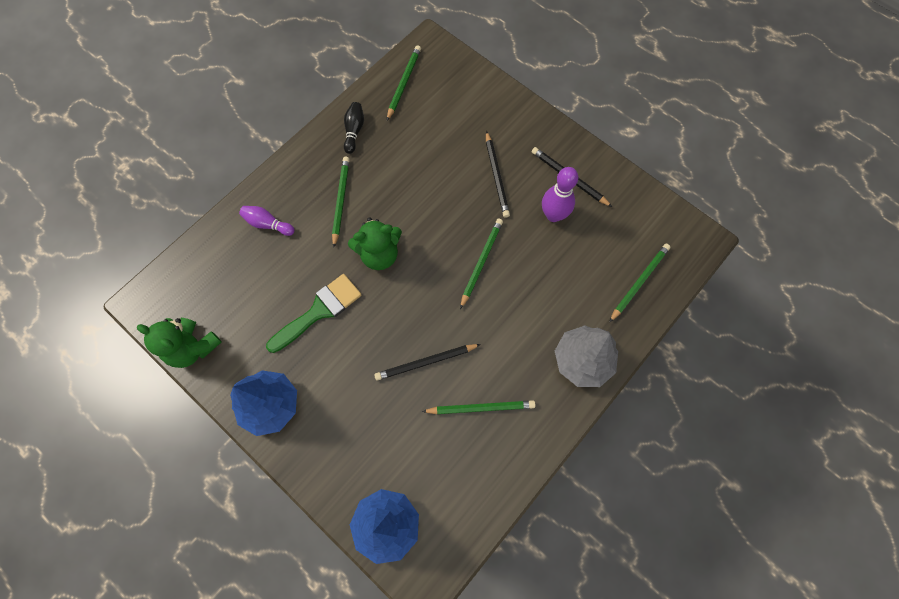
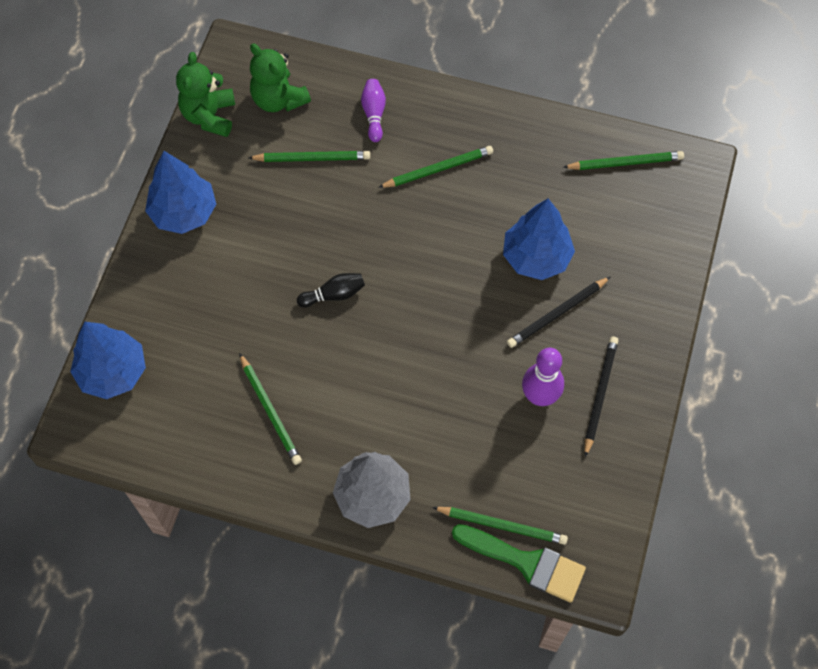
camera: 65 degrees right, 5 degrees down
green brush [266,274,361,353] -> green brush moved to [452,524,586,603]
black bowling pin [344,102,364,154] -> black bowling pin moved to [297,273,365,308]
green teddy bear [348,218,402,270] -> green teddy bear moved to [250,43,311,112]
black pencil [374,344,481,381] -> none
green pencil [460,219,503,309] -> green pencil moved to [248,151,370,162]
none -> blue tree [503,199,575,280]

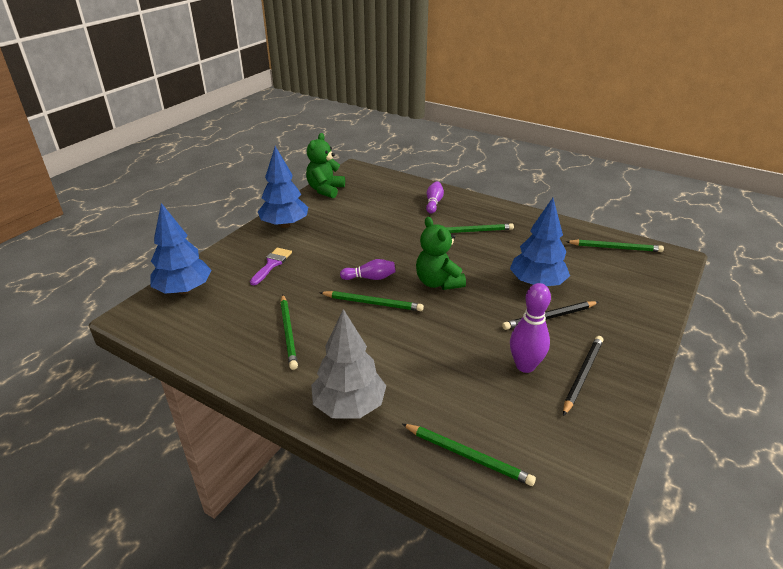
camera: 15 degrees right, 30 degrees down
green pencil [248,151,370,162] -> green pencil moved to [319,291,424,311]
green teddy bear [250,43,311,112] -> green teddy bear moved to [416,217,466,290]
black bowling pin [297,273,365,308] -> purple bowling pin [340,259,396,280]
green brush [452,524,586,603] -> none
none -> purple brush [250,248,292,285]

